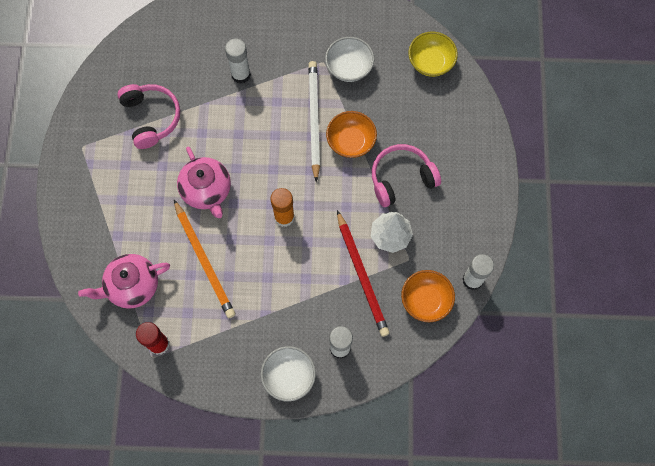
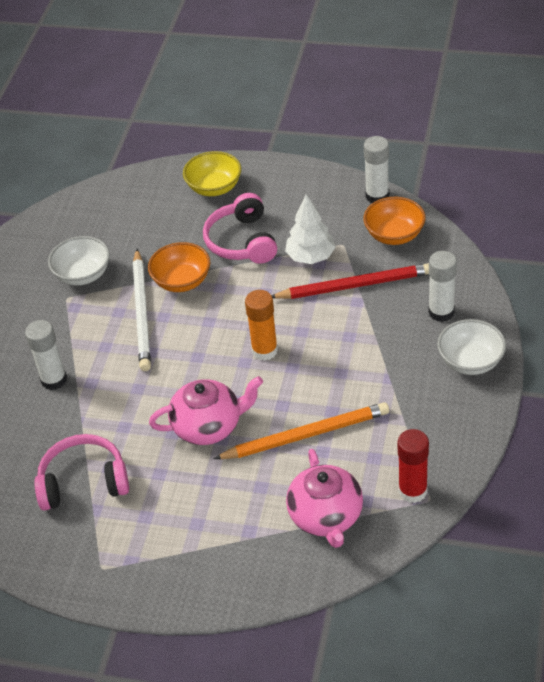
camera: 75 degrees left, 25 degrees down
white pencil [308,61,320,182] -> white pencil turned 105 degrees counterclockwise [133,249,151,371]
yellow bowl [408,32,458,77] -> yellow bowl moved to [183,151,241,196]

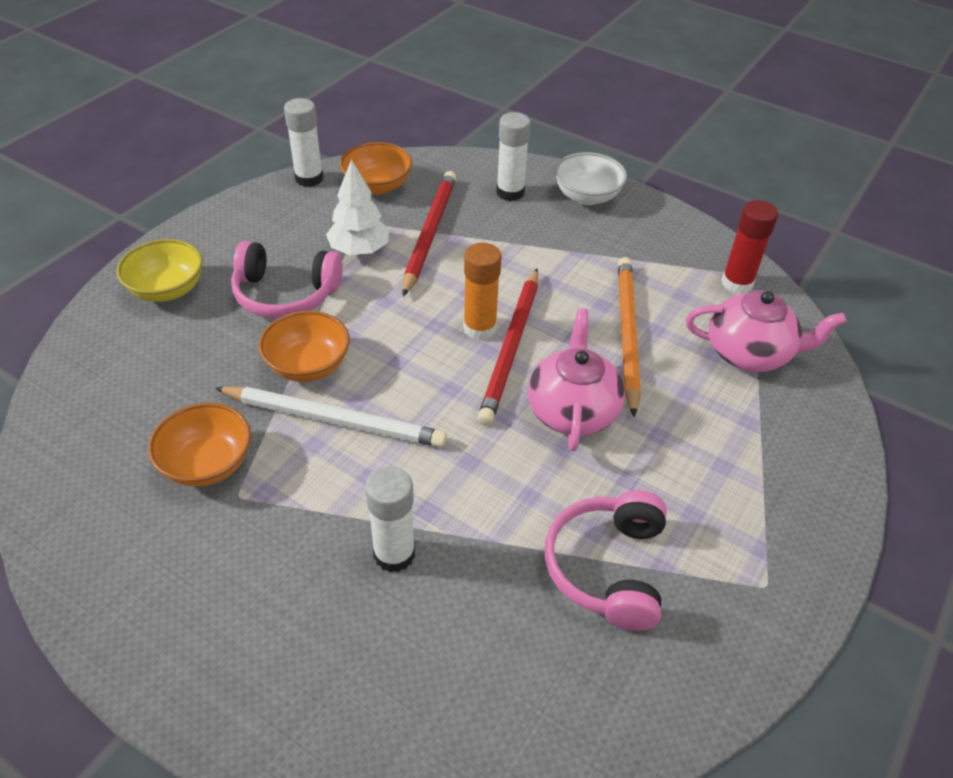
camera: 75 degrees left, 0 degrees up
white bowl [48,236,110,285] -> orange bowl [148,403,251,487]
none -> red pencil [477,269,538,425]

